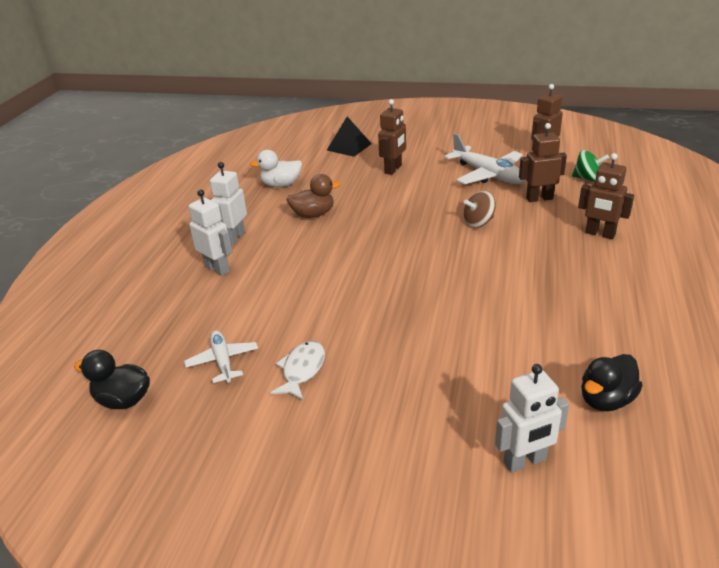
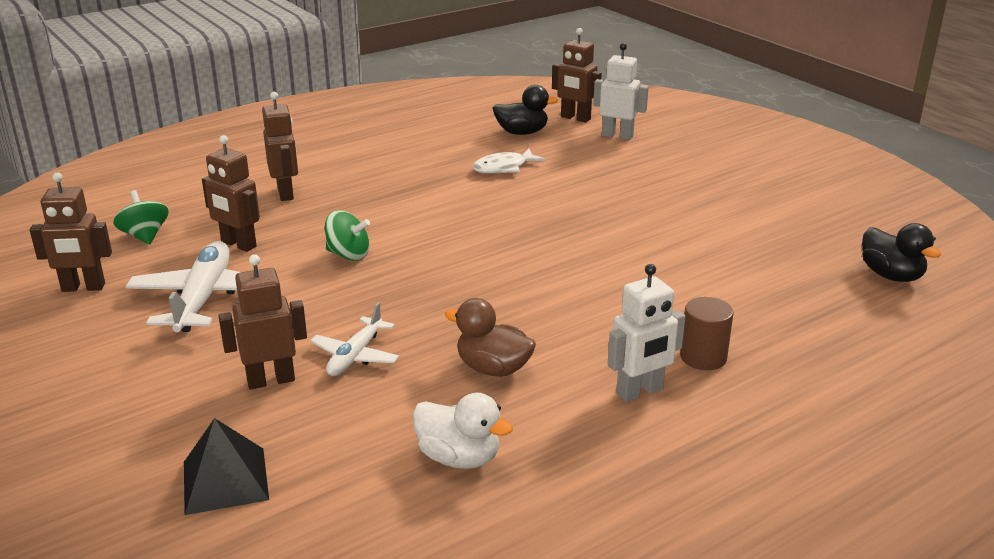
camera: 140 degrees left, 5 degrees down
white plane [184,330,258,383] -> white plane moved to [310,302,399,376]
white robot [189,190,233,276] -> brown cylinder [680,297,734,370]
white fish [270,341,325,400] -> white fish moved to [473,148,546,174]
brown spinning top [463,191,496,228] -> green spinning top [325,210,370,261]
none -> brown robot [552,28,602,123]

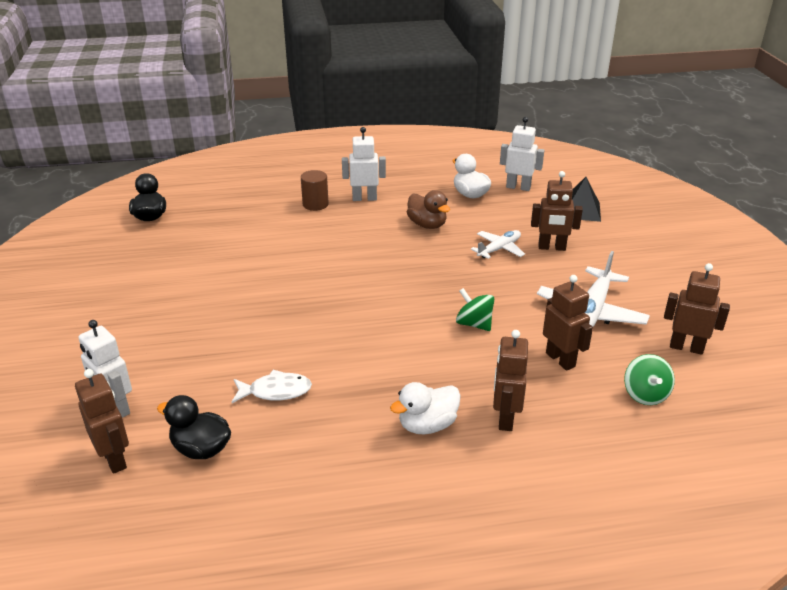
camera: 155 degrees left, 5 degrees up
none -> white duck [390,382,461,434]
none -> white robot [500,117,544,191]

